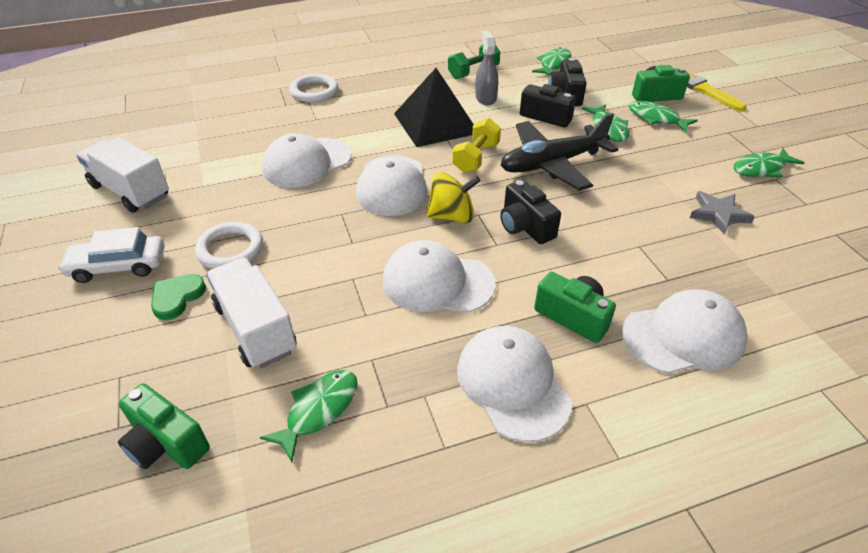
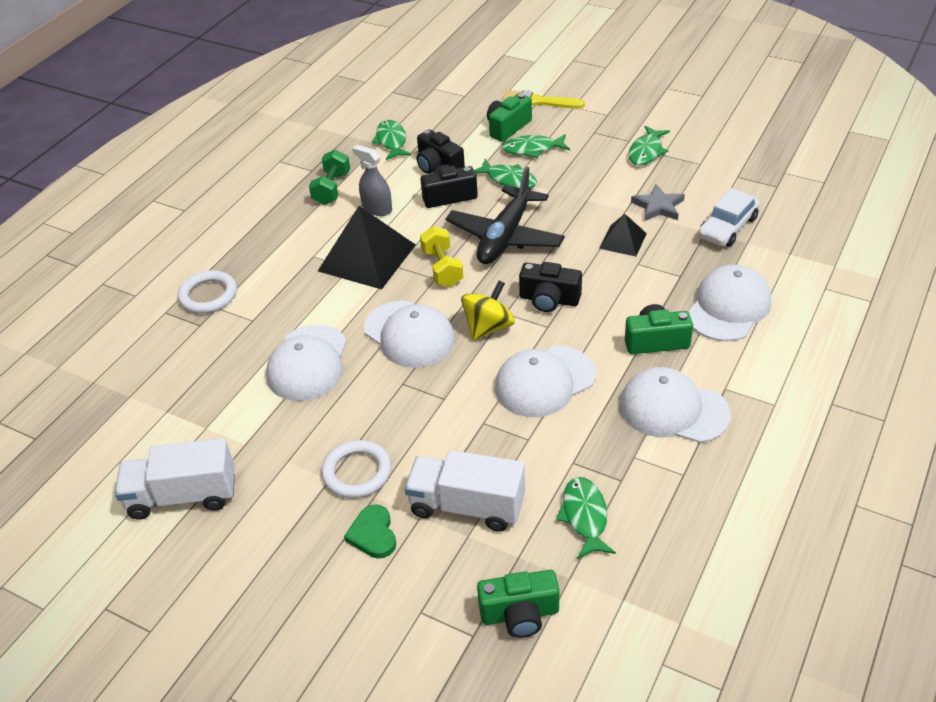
camera: 40 degrees left, 0 degrees up
white car [58,227,164,283] -> white car moved to [698,188,760,247]
none -> black pyramid [599,214,647,257]

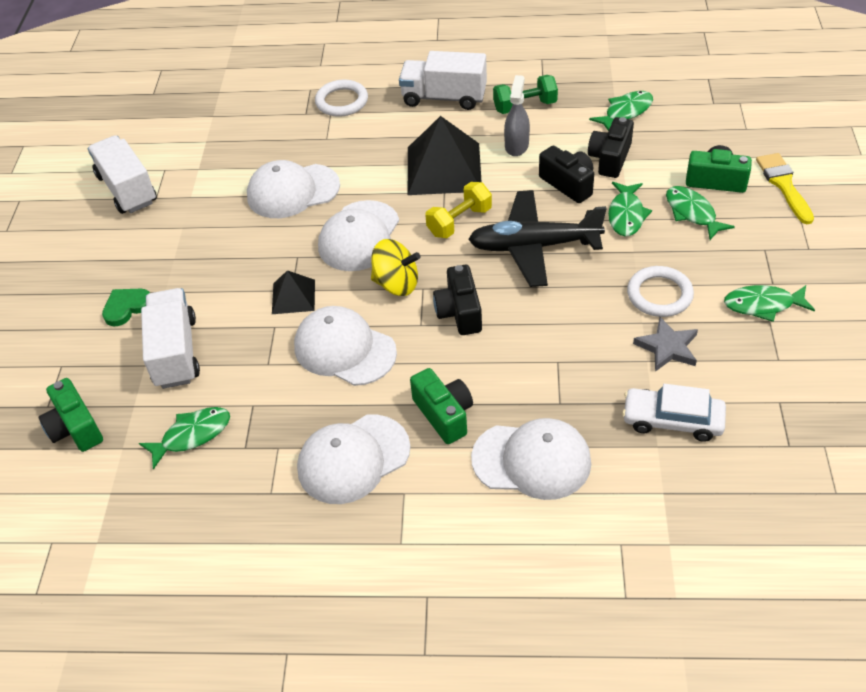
camera: 65 degrees right, 5 degrees up
white ring [322,440,391,498] -> white ring moved to [627,266,694,317]
black pyramid [599,214,647,257] -> black pyramid moved to [272,270,315,314]
white cap [620,367,731,443] -> white cap turned 120 degrees counterclockwise [297,415,410,504]
none -> white truck [399,51,487,110]

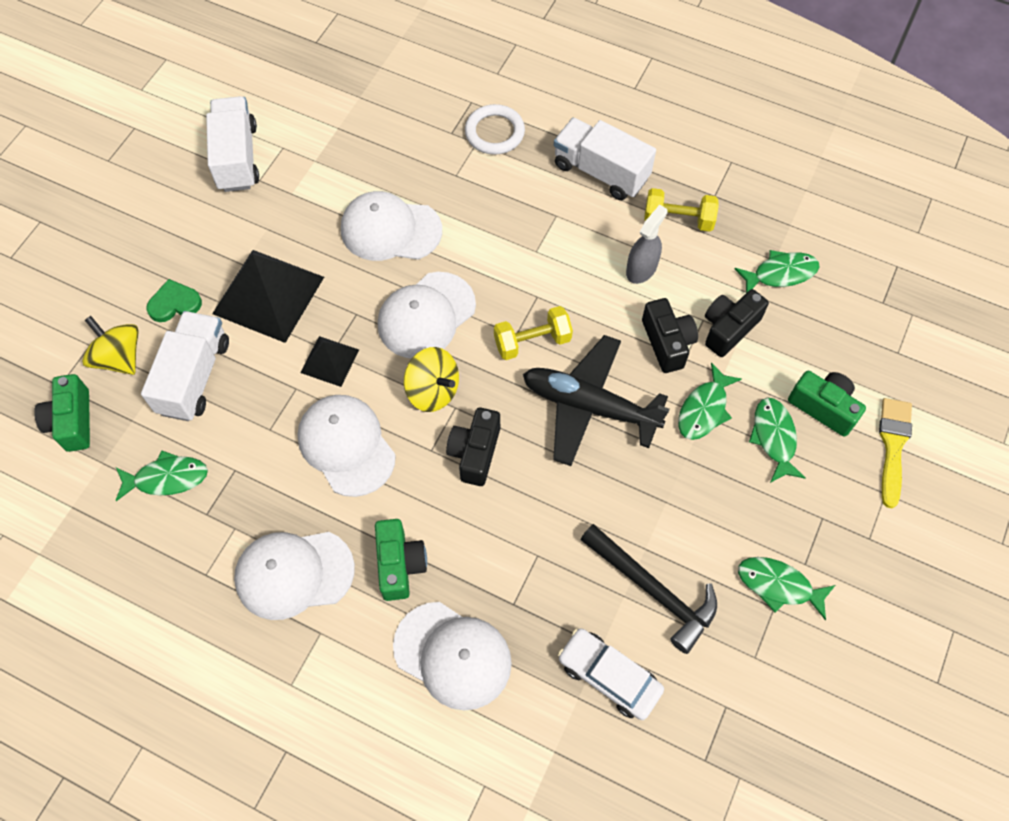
camera: 20 degrees right, 15 degrees up
black pyramid [408,116,482,195] -> black pyramid moved to [212,250,324,343]
green dumbbell [493,75,558,114] -> yellow dumbbell [644,188,719,232]
white ring [627,266,694,317] -> none
grey star [633,317,698,372] -> black hammer [580,524,717,654]
none -> yellow spinning top [82,316,139,375]

